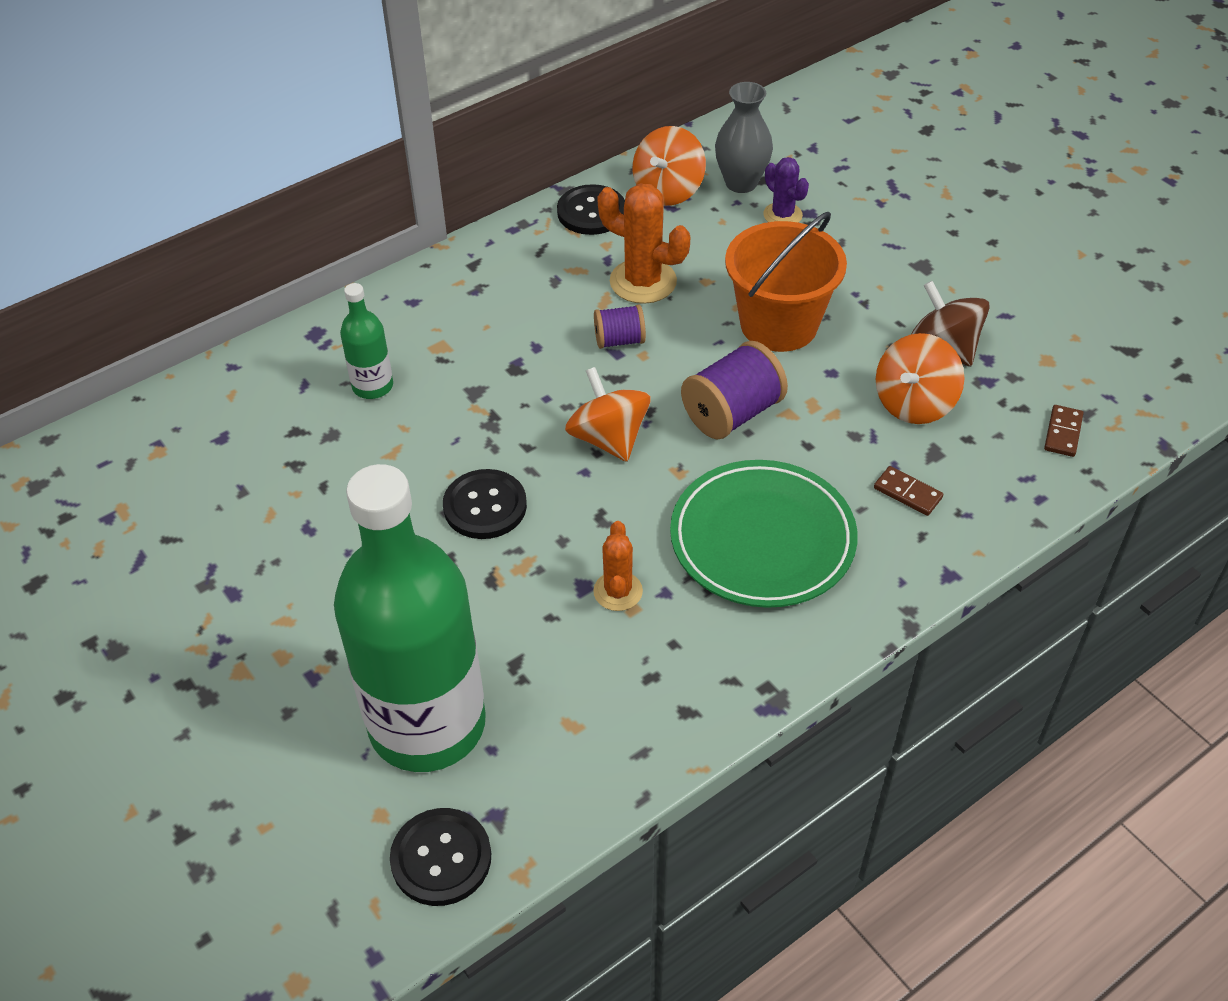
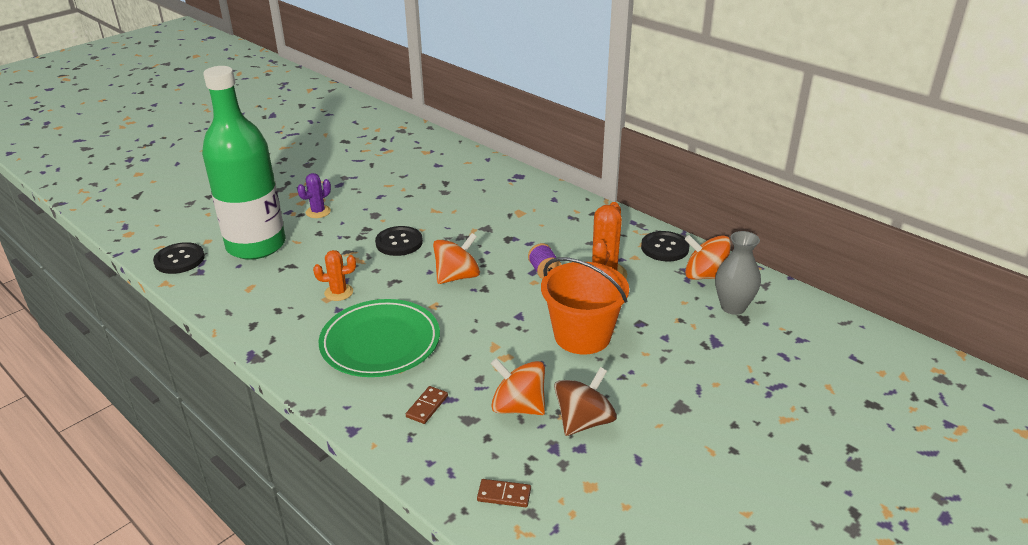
camera: 80 degrees right, 15 degrees down
green bottle [340,283,393,399] -> none
purple spool [681,341,788,439] -> none
purple cactus [763,157,809,223] -> purple cactus moved to [297,173,331,218]

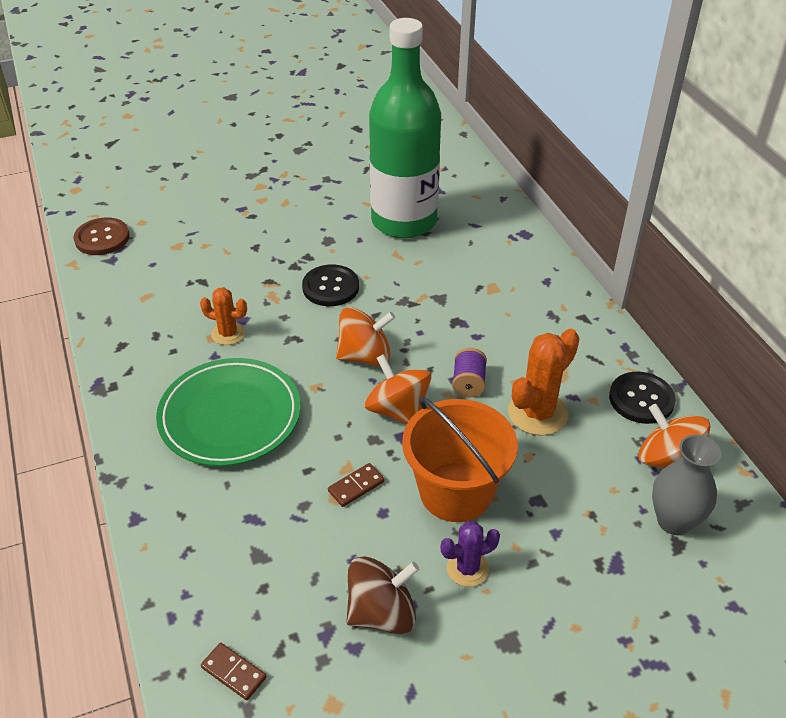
camera: 25 degrees right, 10 degrees up
black button [153,242,205,274] -> brown button [73,217,129,255]
green bottle [202,66,285,260] -> green bottle moved to [369,18,441,238]
purple cactus [297,173,331,218] -> purple cactus moved to [441,521,500,587]
brown domino [406,386,448,424] -> brown domino moved to [328,463,385,507]
orange spinning top [491,358,545,415] -> orange spinning top moved to [364,354,431,424]

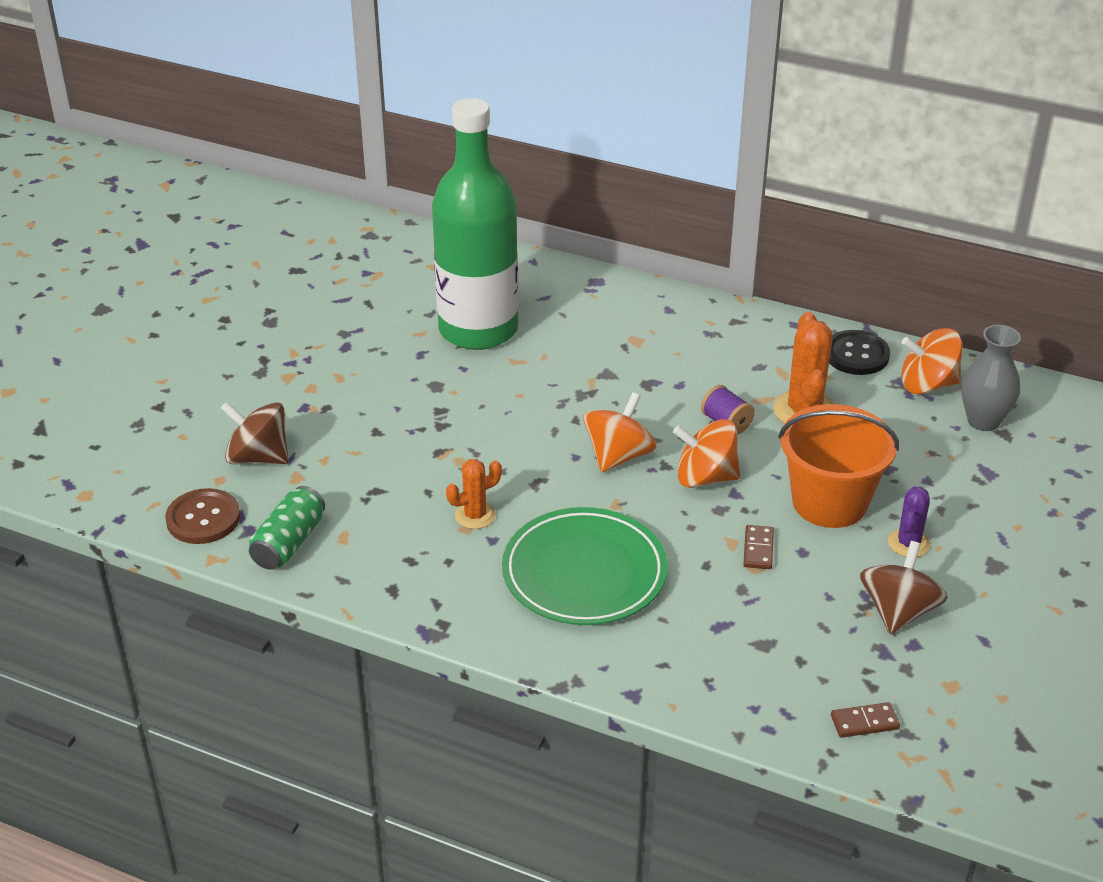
camera: 45 degrees left, 5 degrees down
black button [302,265,359,306] -> none
none -> brown spinning top [221,402,288,464]
none -> green can [249,486,325,570]

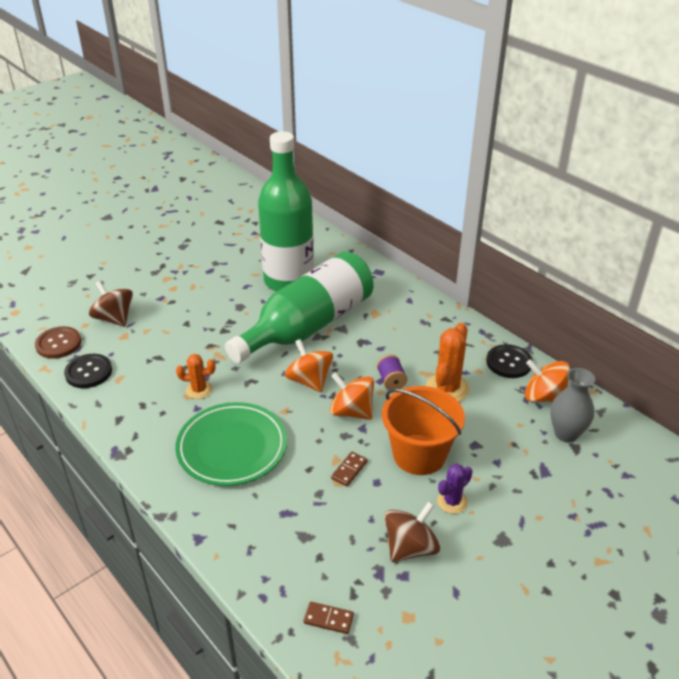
camera: 25 degrees right, 0 degrees up
green can [249,486,325,570] -> black button [64,354,112,388]
orange spinning top [583,392,656,473] -> orange spinning top turned 90 degrees counterclockwise [285,339,333,392]
none -> green bottle [225,252,373,363]

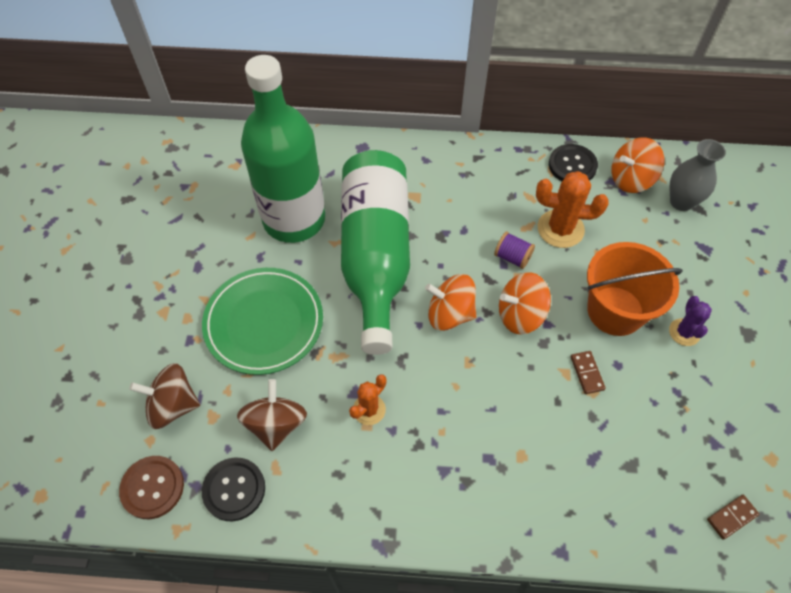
camera: 45 degrees left, 20 degrees up
green plate [175,402,287,486] -> green plate moved to [202,268,323,375]
brown spinning top [384,501,440,562] -> brown spinning top moved to [237,379,307,451]
orange cactus [426,323,469,402] -> orange cactus turned 60 degrees counterclockwise [536,171,609,248]

